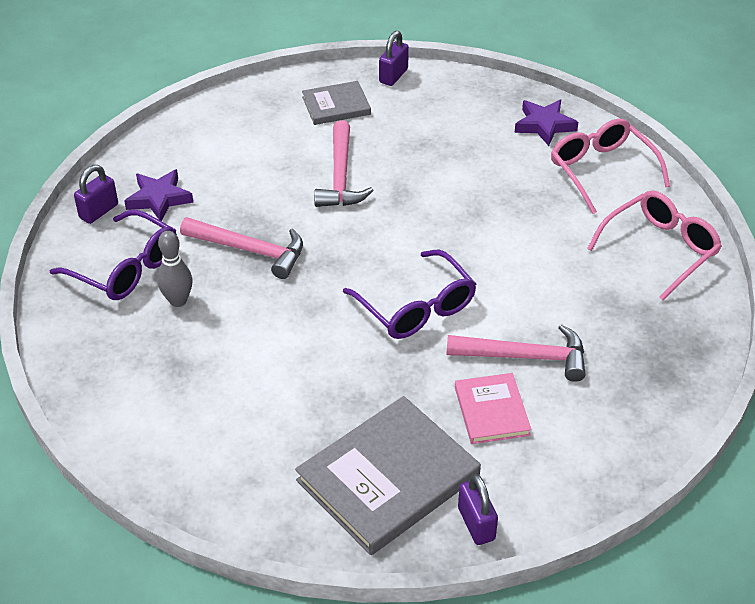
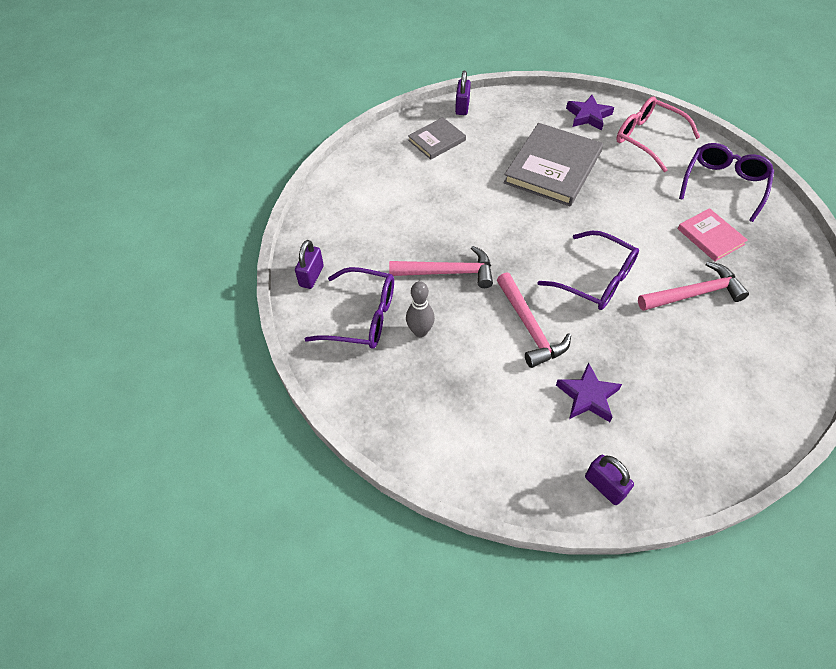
camera: 20 degrees left, 10 degrees up
purple star [124,169,193,221] -> purple star moved to [556,362,622,422]
grey book [295,396,481,555] -> grey book moved to [503,123,603,206]
pink hammer [314,120,374,207] -> pink hammer moved to [497,272,571,368]
pink book [455,373,532,444] -> pink book moved to [678,208,748,261]
purple padlock [458,474,498,545] -> purple padlock moved to [585,455,634,505]
pink glasses [587,190,722,301] -> purple glasses [679,143,774,222]

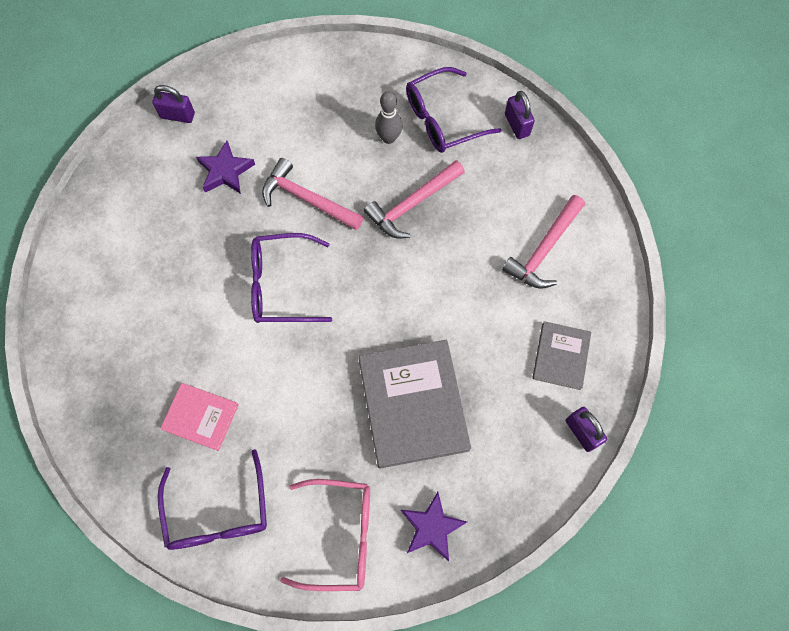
camera: 140 degrees right, 15 degrees up
pink hammer [638,261,749,311] -> pink hammer moved to [502,195,585,289]

